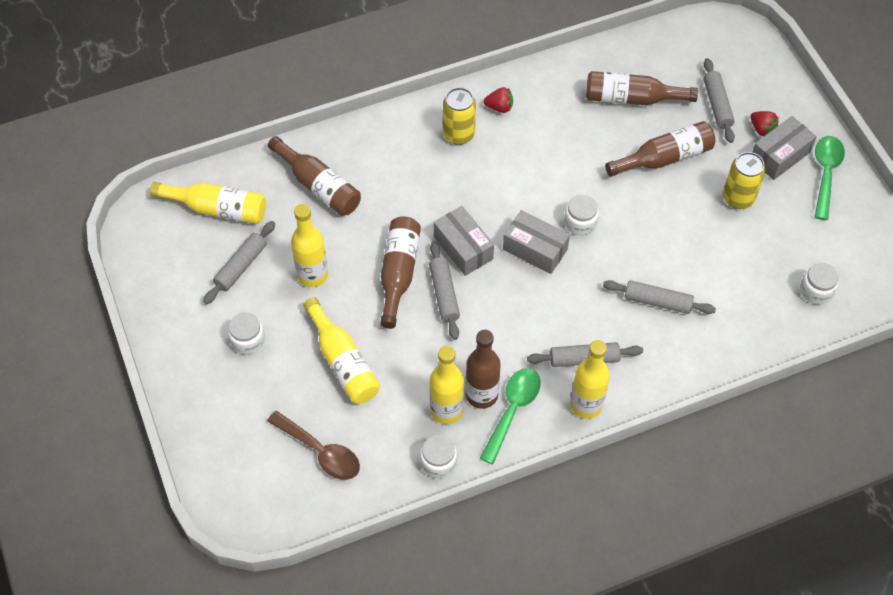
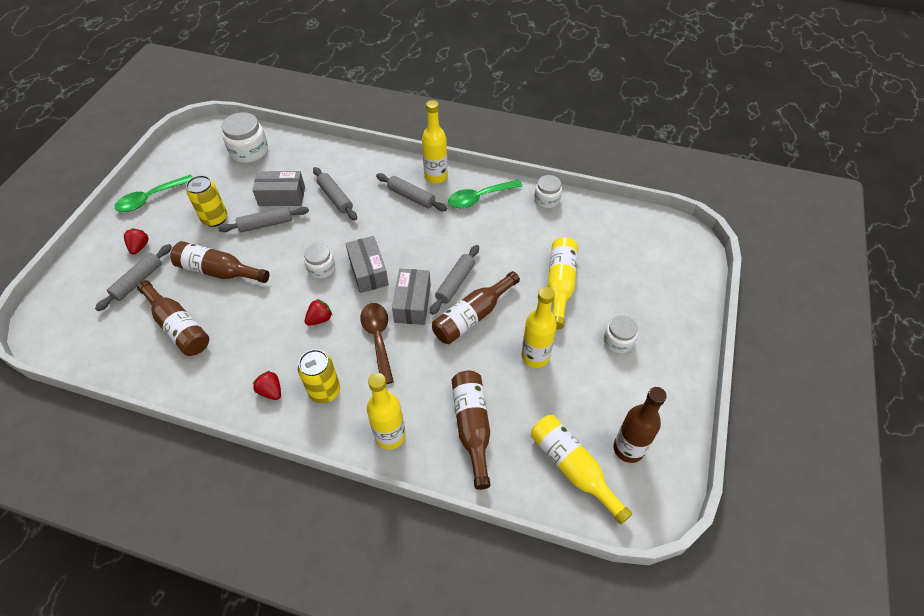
camera: 140 degrees left, 5 degrees down
grey rolling pin [203,221,275,304] -> grey rolling pin moved to [218,206,309,232]
brown spoon [267,411,360,480] -> brown spoon moved to [360,303,394,384]
yellow bottle [430,346,464,424] -> yellow bottle moved to [367,373,406,450]
brown bottle [466,330,501,409] -> brown bottle moved to [613,387,667,463]
grey box [752,116,817,180] -> grey box moved to [252,171,305,206]
white jar [800,263,839,304] -> white jar [222,112,268,163], size x1.60
none -> red strawberry [305,299,332,326]

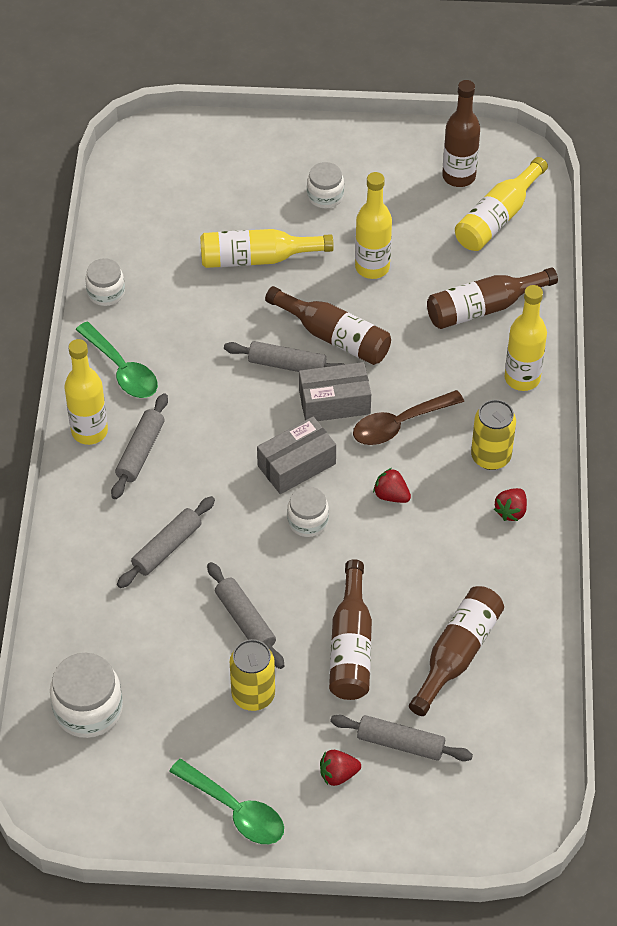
camera: 105 degrees left, 0 degrees up
grey box [252,171,305,206] -> none

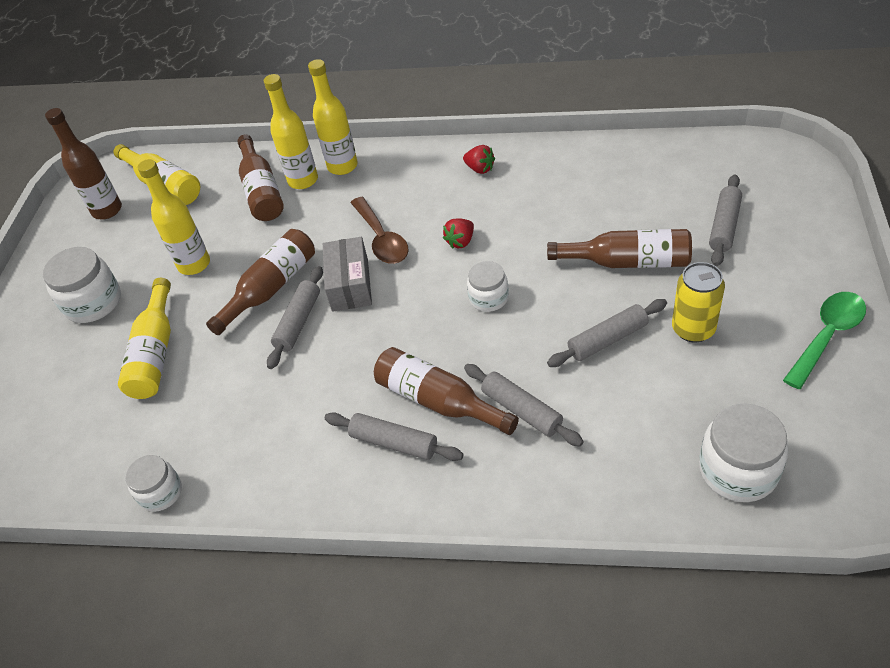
camera: 80 degrees left, 5 degrees down
yellow bottle [65,339,108,445] -> yellow bottle moved to [264,74,318,189]
green spoon [76,322,158,398] -> none
grey box [257,417,336,494] -> none
white jar [307,162,344,208] -> white jar [43,247,121,323], size x1.60
red strawberry [320,750,361,786] -> none
brown bottle [409,586,504,716] -> brown bottle moved to [374,347,519,435]
yellow can [471,400,516,470] -> none

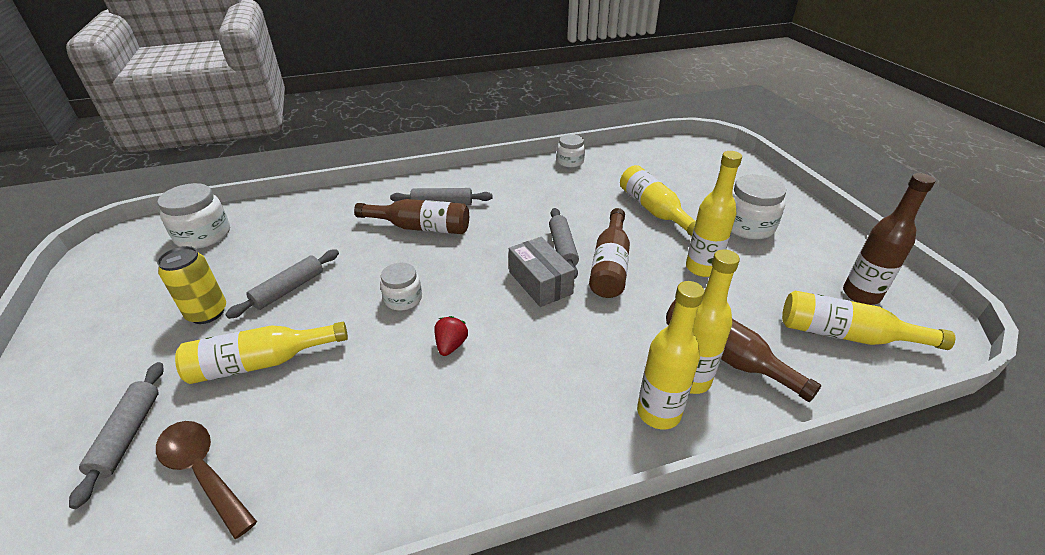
camera: 150 degrees right, 10 degrees down
brown spoon [350,197,409,264] -> brown spoon moved to [156,421,257,539]
red strawberry [463,145,495,174] -> none
grey rolling pin [464,364,584,446] -> none
brown bottle [547,229,692,268] -> yellow bottle [175,322,348,384]
green spoon [783,292,866,389] -> none

